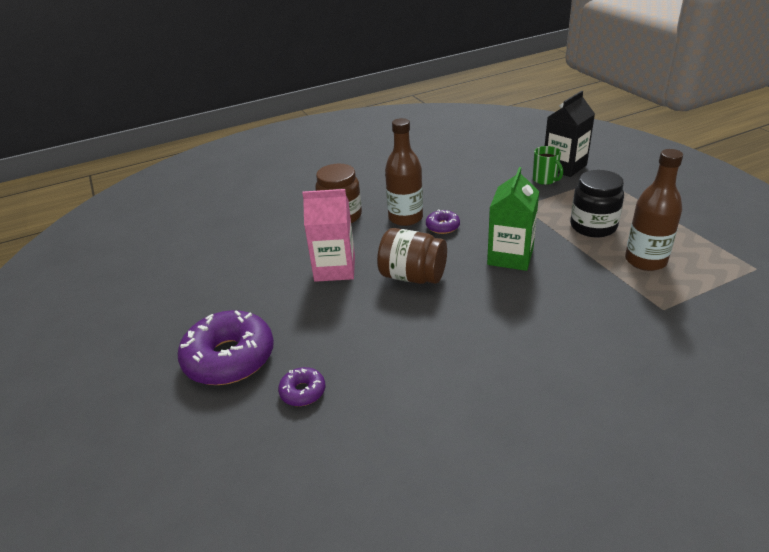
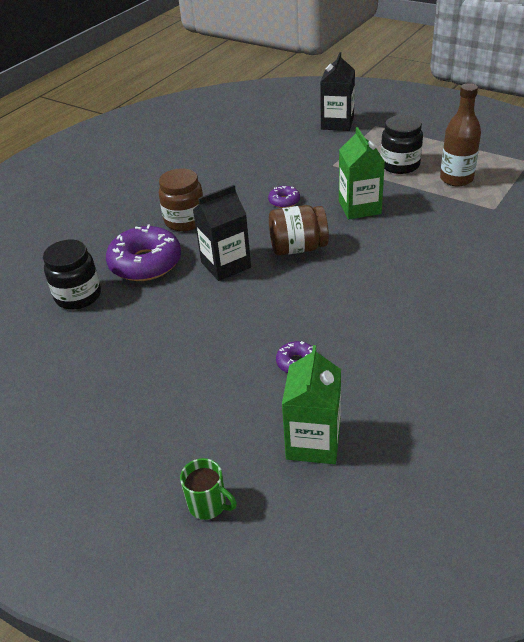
camera: 30 degrees left, 5 degrees up
purple donut [178,310,274,385] -> purple donut moved to [106,224,181,281]
pink carton [302,189,355,282] -> black carton [193,185,251,281]
brown bottle [385,118,423,226] -> none
green mug [533,146,563,185] -> green mug moved to [180,458,237,520]
none -> black jar [43,240,101,310]
none -> green carton [282,345,341,464]

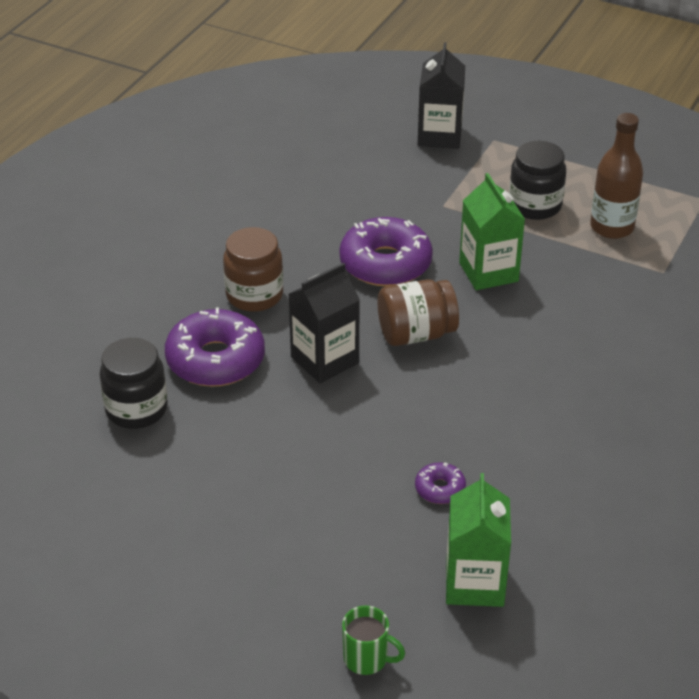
camera: 10 degrees left, 0 degrees up
purple donut [268,186,300,208] -> purple donut [339,217,433,287], size x2.13

